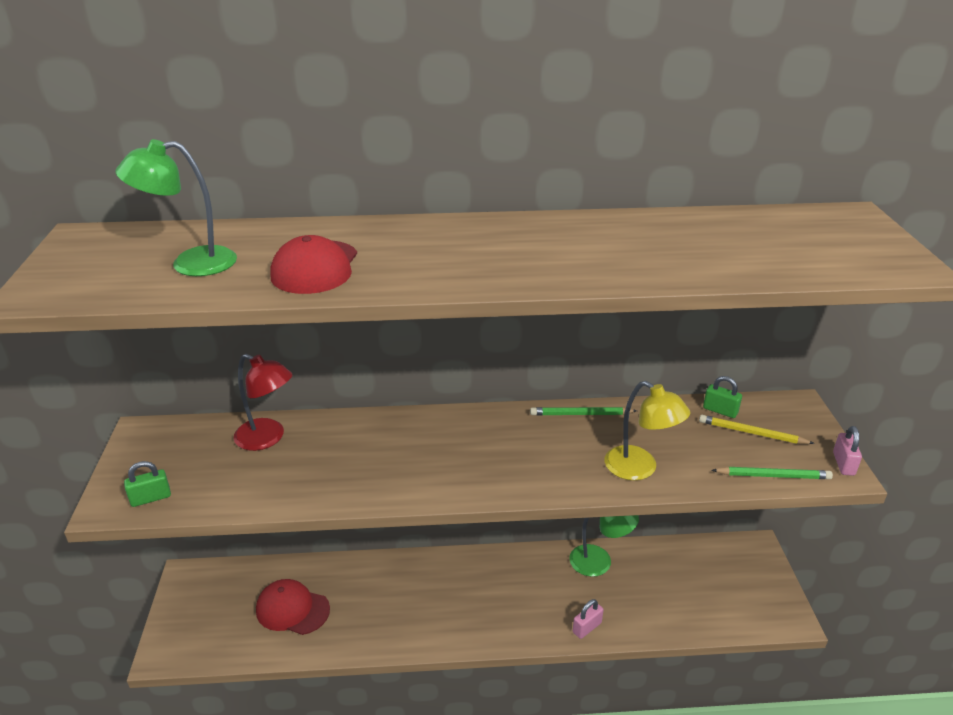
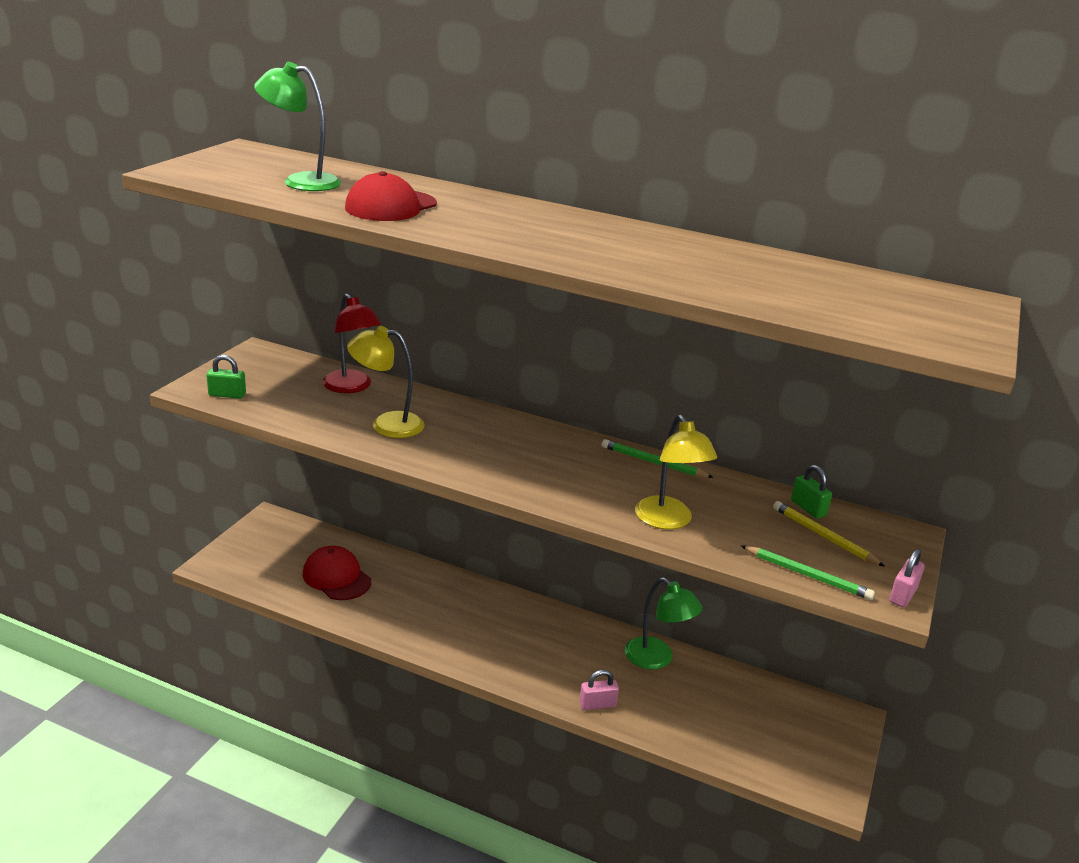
camera: 25 degrees right, 5 degrees down
none -> yellow lamp [347,326,425,438]

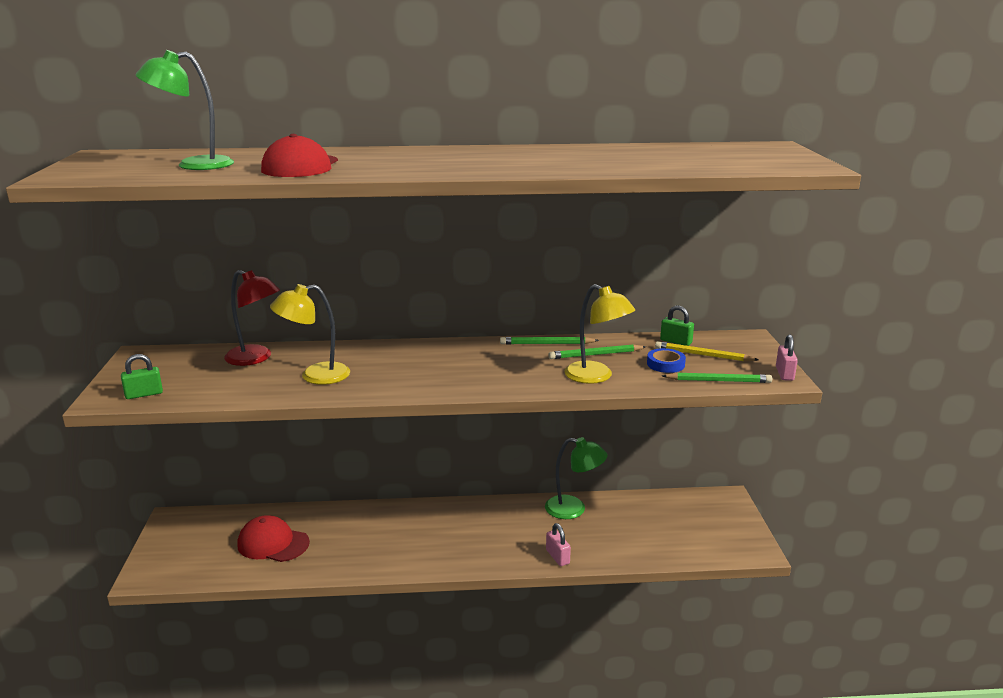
camera: 25 degrees left, 5 degrees down
pink padlock [579,670,619,710] -> pink padlock turned 75 degrees counterclockwise [546,523,571,566]
none -> green pencil [548,344,646,359]
none -> blue tape [647,348,686,373]

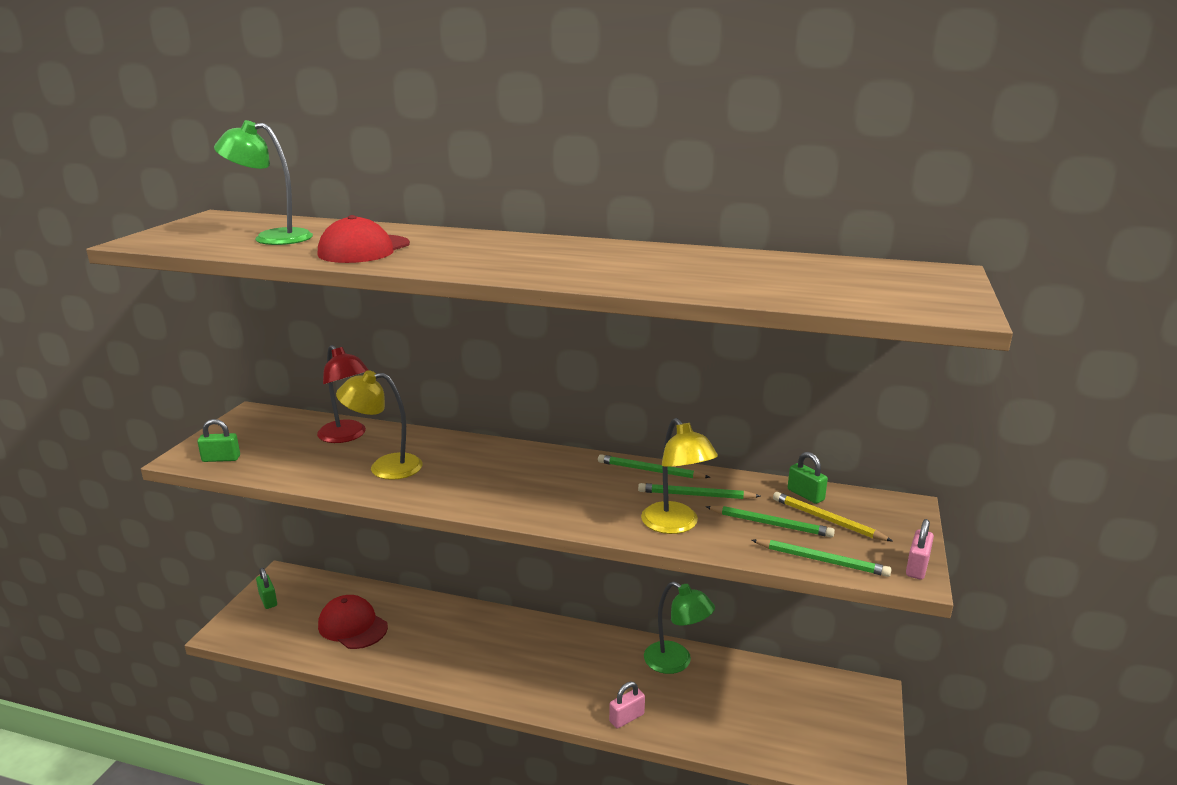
camera: 20 degrees right, 0 degrees up
pink padlock [546,523,571,566] -> pink padlock turned 60 degrees clockwise [609,682,645,729]
blue tape [647,348,686,373] -> green pencil [706,506,835,538]
none -> green padlock [256,568,277,609]

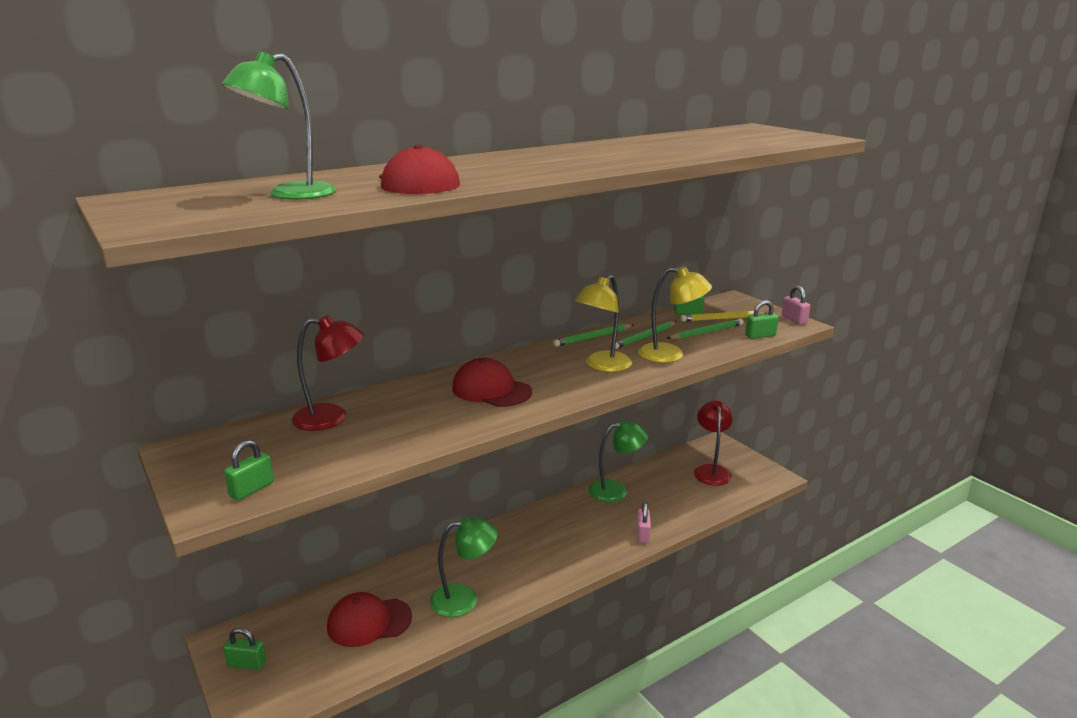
camera: 50 degrees left, 0 degrees up
yellow lamp [336,370,423,480] -> yellow lamp moved to [575,275,632,372]
green pencil [752,539,892,577] -> green padlock [745,300,779,339]
none -> green lamp [430,517,498,617]
none -> red cap [452,358,532,407]
none -> red lamp [694,401,733,486]

